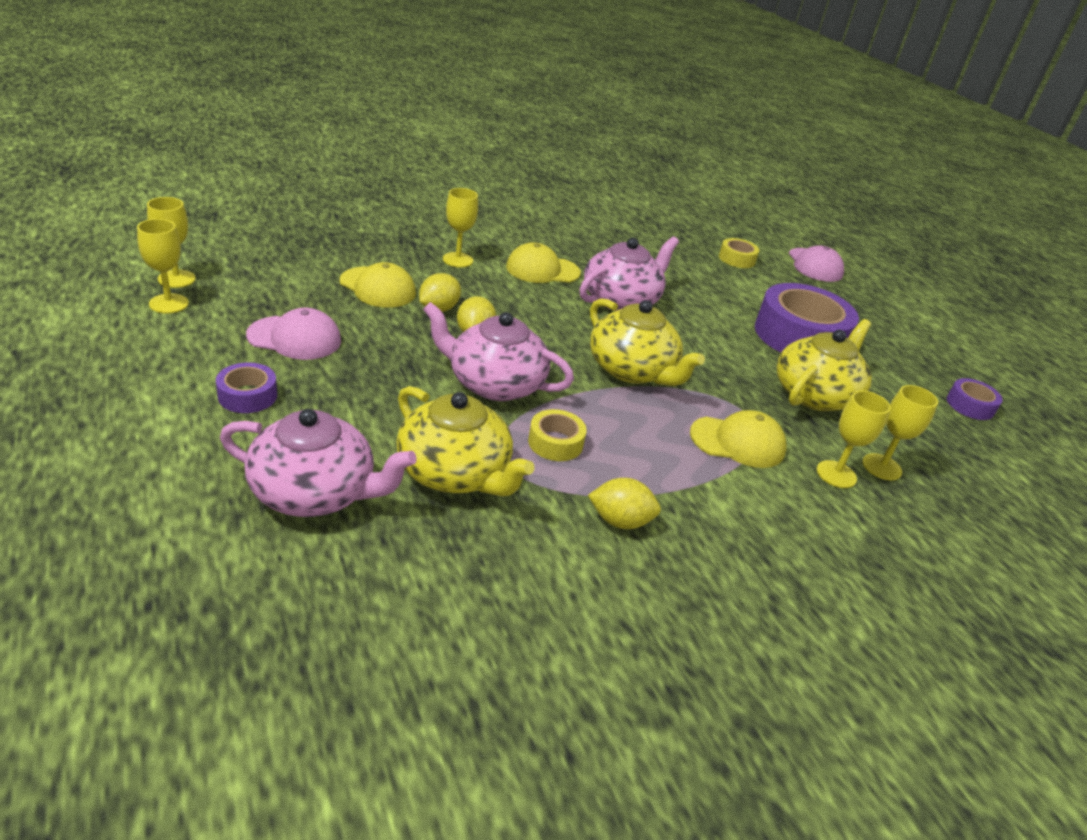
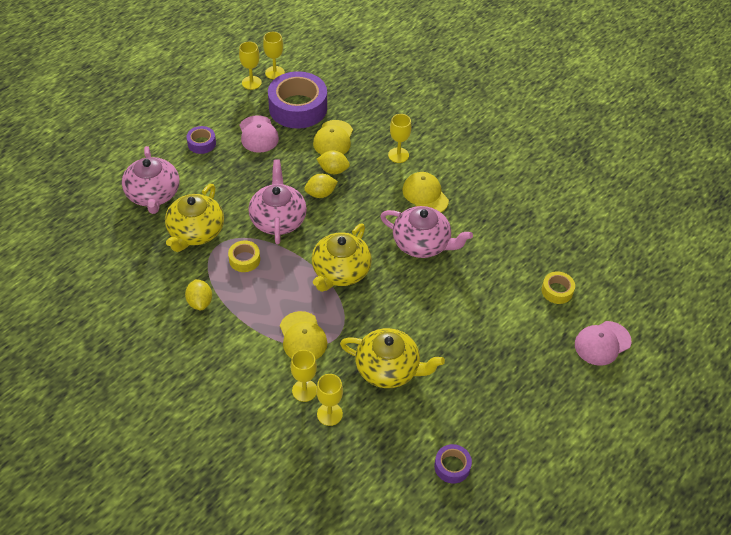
camera: 70 degrees right, 15 degrees up
purple tape [755,283,859,353] -> purple tape moved to [268,71,327,129]

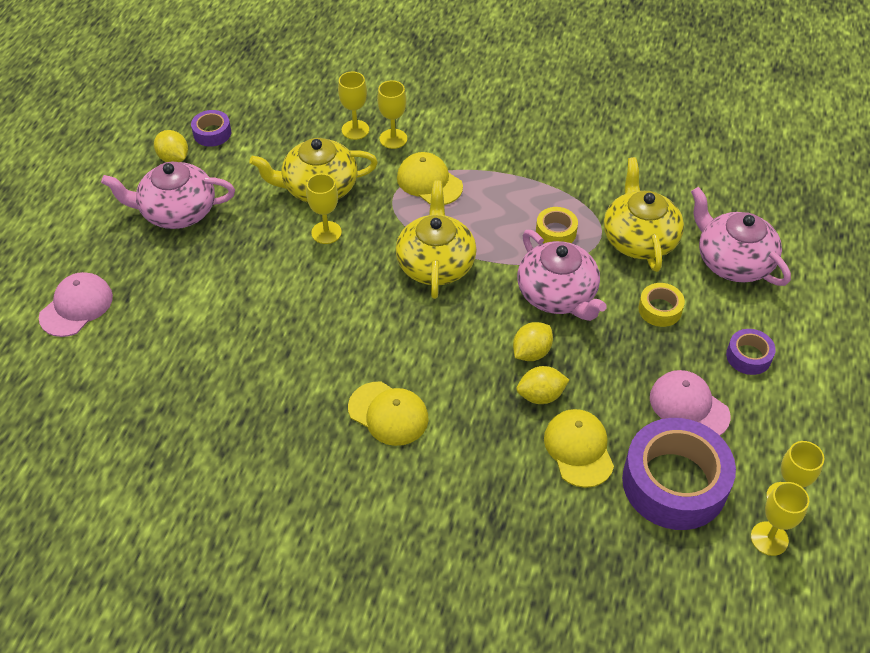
camera: 155 degrees right, 0 degrees up
yellow lemon [185,279,212,310] -> yellow lemon moved to [154,130,188,162]
pink teapot [380,206,473,258] -> pink teapot moved to [101,162,235,229]
yellow goblet [388,114,411,163] -> yellow goblet moved to [306,174,342,244]
yellow tape [541,271,575,304] -> yellow tape moved to [638,283,685,327]

